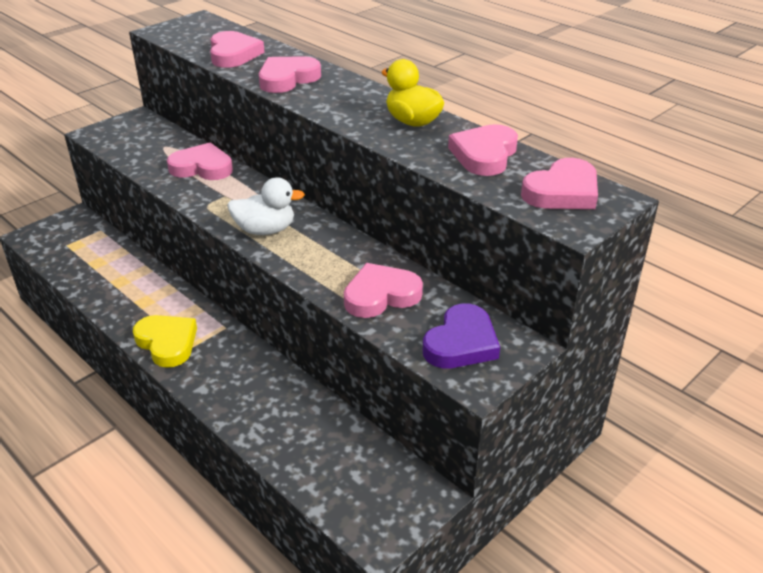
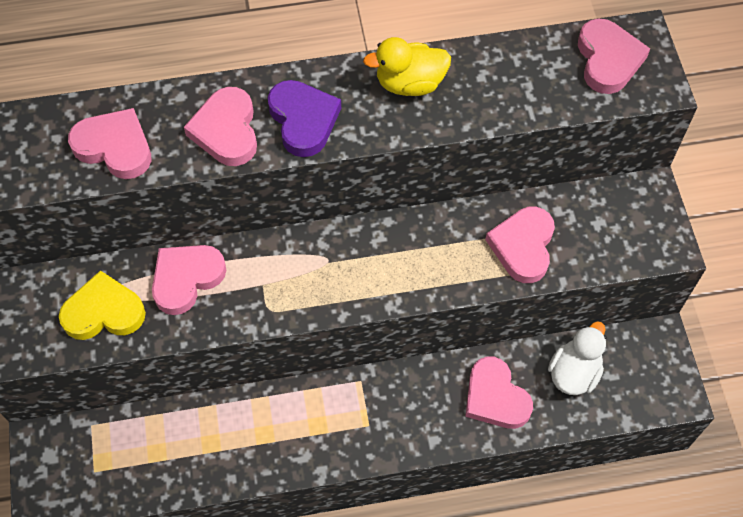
camera: 55 degrees left, 25 degrees up
yellow heart [133,315,197,368] -> yellow heart moved to [59,271,146,340]
white duck [227,177,305,235] -> white duck moved to [548,321,606,395]
purple heart [423,303,500,368] -> purple heart moved to [268,80,341,157]
pink heart [448,124,518,176] -> pink heart moved to [465,357,533,429]

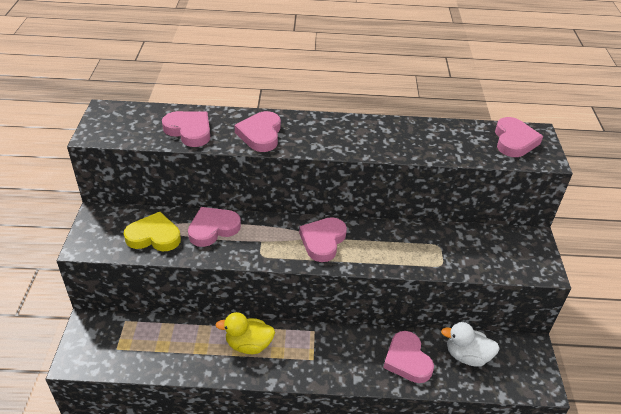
camera: 10 degrees right, 20 degrees down
purple heart [268,80,341,157] -> none
yellow duck [363,37,451,96] -> yellow duck moved to [215,312,275,354]
pink heart [485,207,555,283] -> pink heart moved to [299,217,347,262]
white duck [548,321,606,395] -> white duck turned 120 degrees counterclockwise [441,322,500,366]

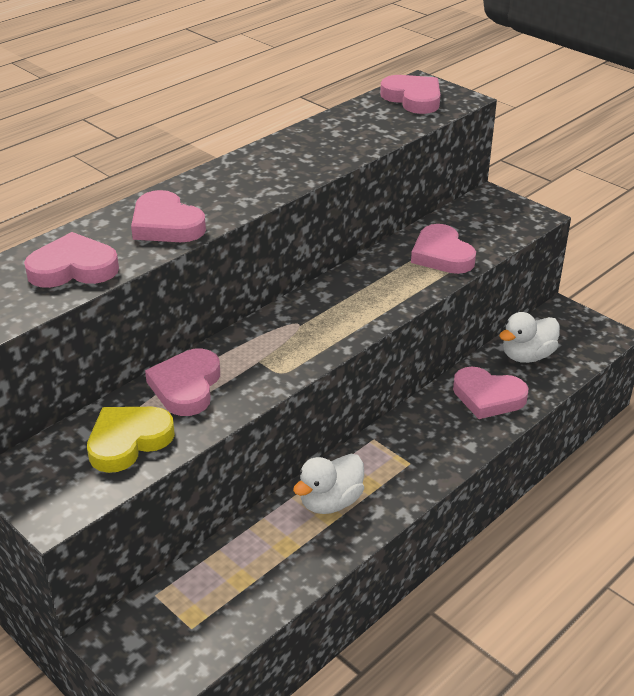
camera: 45 degrees left, 5 degrees down
yellow duck [215,312,275,354] -> white duck [293,454,364,514]
pink heart [299,217,347,262] -> pink heart moved to [411,224,476,274]

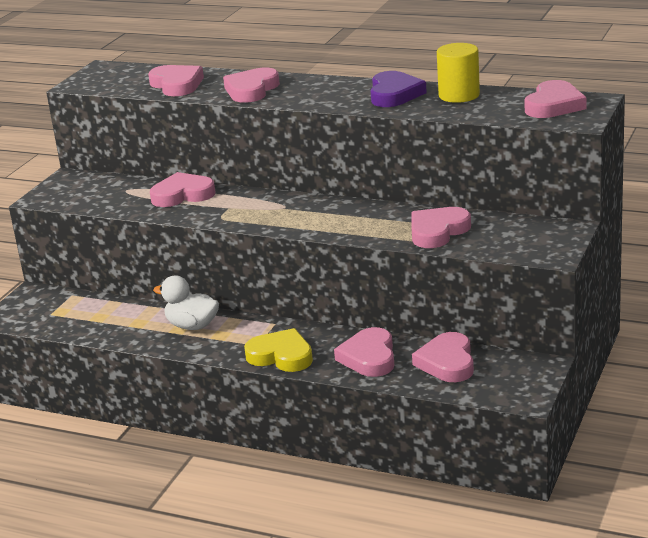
camera: 70 degrees right, 10 degrees down
yellow heart [87,407,175,473] -> yellow heart moved to [244,328,313,372]
white duck [499,312,560,363] -> pink heart [412,332,474,382]
none -> purple heart [370,71,427,107]
none -> yellow cylinder [437,43,480,103]

